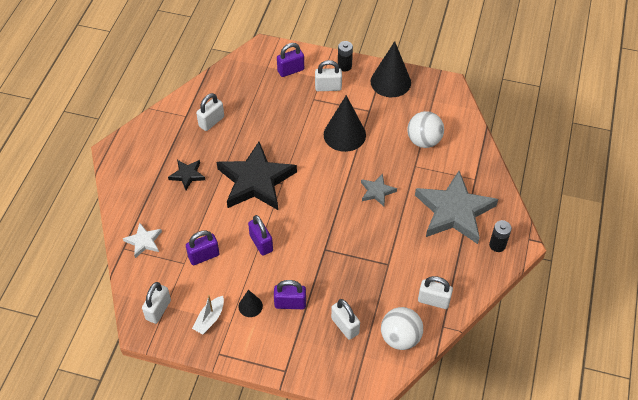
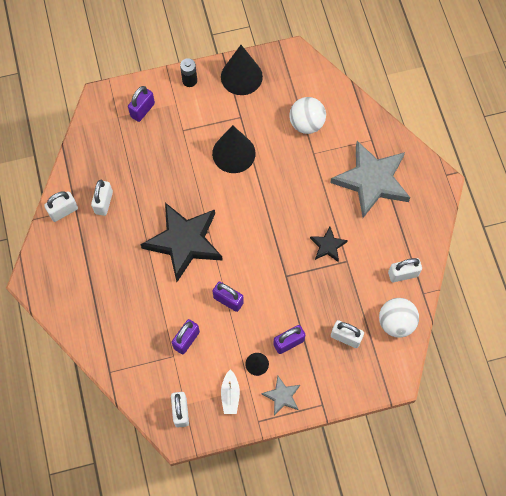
camera: 30 degrees left, 15 degrees up
white star [123,222,162,258] -> none
black star [168,160,205,190] -> black star moved to [310,227,348,262]
white padlock [315,60,342,91] -> white padlock moved to [44,191,78,222]
grey star [361,174,397,206] -> grey star moved to [261,376,300,415]
black battery [489,220,512,252] -> none

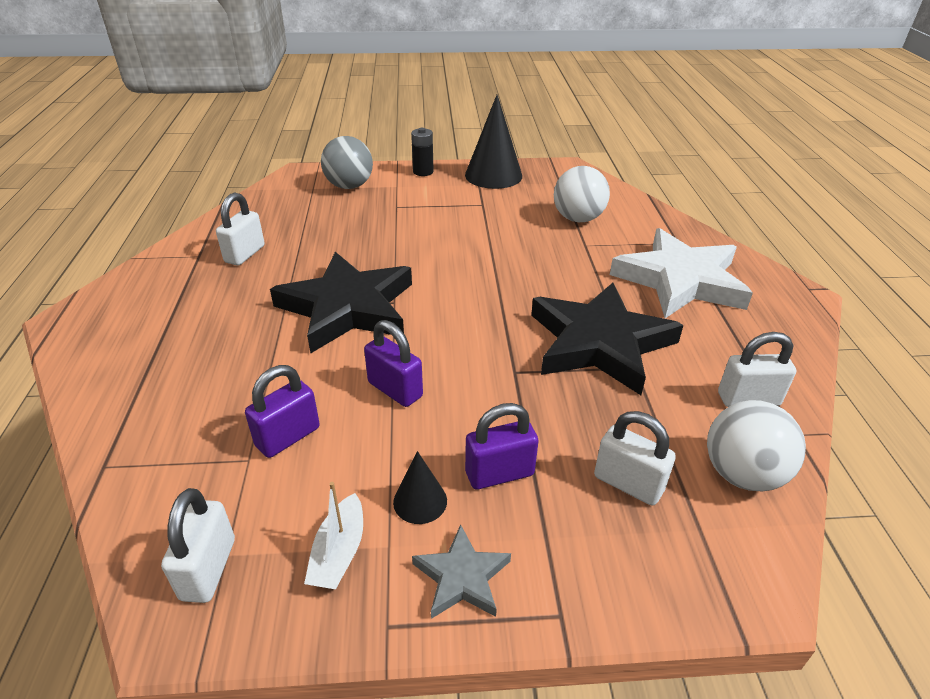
camera: 10 degrees right, 30 degrees down
white padlock [44,191,78,222] -> none
purple padlock [128,86,155,122] -> grey ball [321,136,373,189]
black cone [212,125,256,173] -> none
black star [310,227,348,262] -> black star [531,282,684,395], size x2.17
grey star [330,141,410,218] -> white star [610,228,753,318]

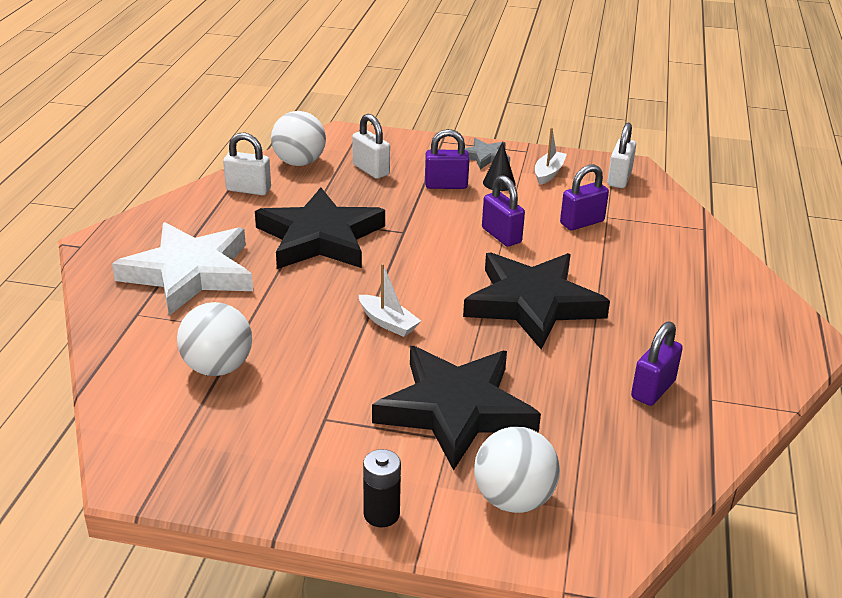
camera: 165 degrees left, 5 degrees down
white padlock [216,192,265,265] -> purple padlock [631,321,683,406]
grey ball [321,136,373,189] -> white ball [474,427,560,513]
black cone [465,94,522,189] -> none
none -> white boat [359,263,421,337]
none -> black star [372,346,541,470]

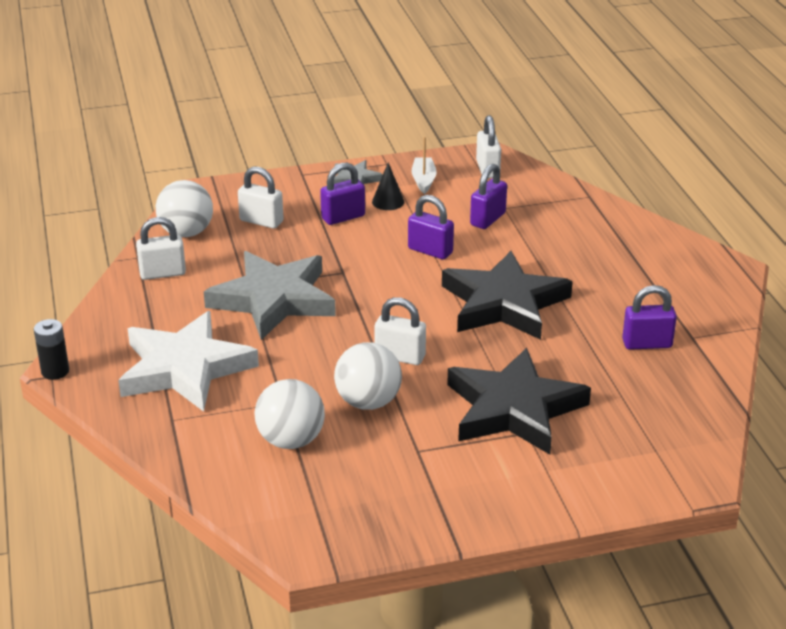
camera: 25 degrees left, 0 degrees up
black star [255,187,385,269] -> grey star [204,251,336,340]
white boat [359,263,421,337] -> white padlock [374,297,426,365]
black battery [363,449,401,527] -> black battery moved to [34,319,69,380]
white ball [474,427,560,513] -> white ball moved to [334,342,402,410]
purple padlock [631,321,683,406] -> purple padlock turned 75 degrees clockwise [622,285,677,350]

